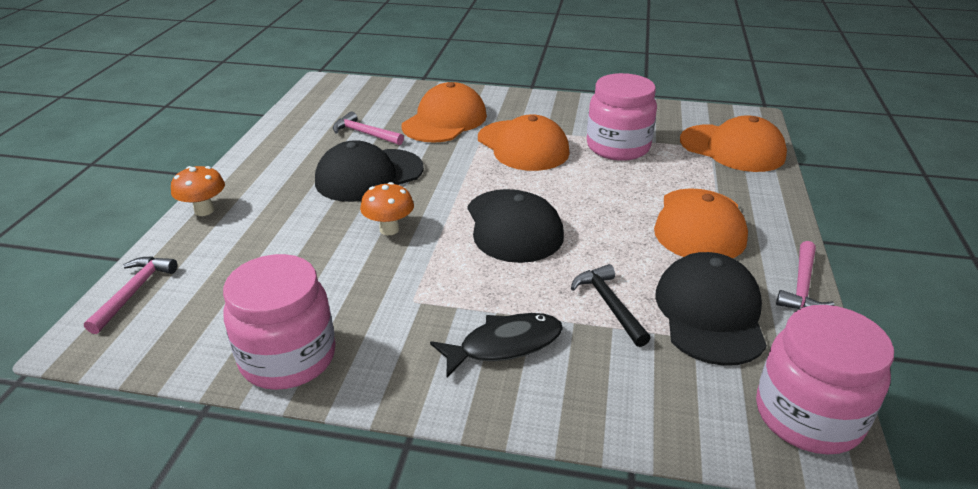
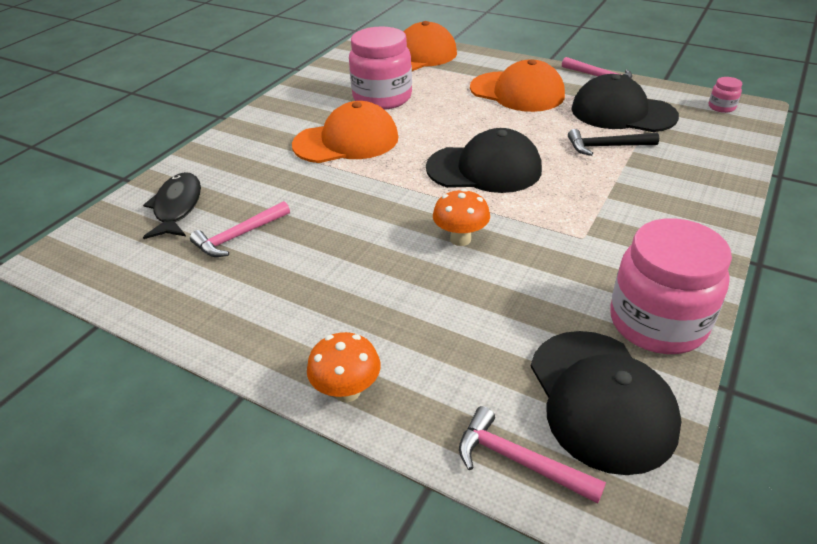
camera: 70 degrees left, 5 degrees up
black cap [315,140,424,202] -> black cap moved to [530,331,682,475]
orange cap [402,82,487,143] -> none
black fish [430,313,563,377] -> black fish moved to [143,172,201,239]
pink jar [756,305,894,455] -> pink jar [709,77,742,113], size x0.41

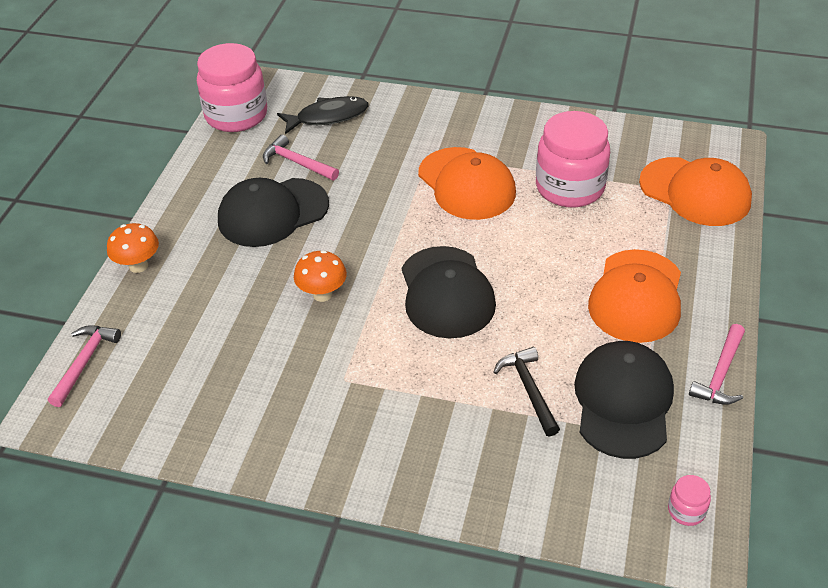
camera: 75 degrees right, 5 degrees up
black cap [530,331,682,475] -> black cap moved to [218,178,329,247]
pink jar [610,218,732,354] -> pink jar moved to [197,43,267,132]

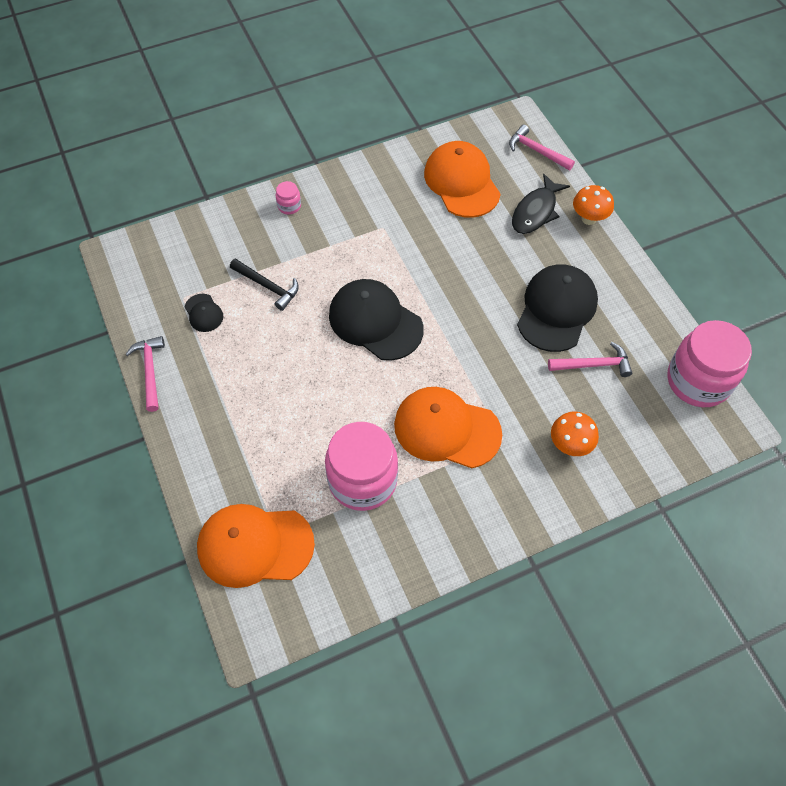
camera: 140 degrees right, 15 degrees up
pink hammer [48,325,121,407] -> pink hammer turned 150 degrees clockwise [509,125,575,170]
black fish [277,96,368,134] -> black fish moved to [512,174,570,234]
orange mushroom [294,250,347,302] -> orange mushroom moved to [551,412,599,456]
black cap [574,341,674,459] -> black cap [185,294,223,332], size x0.46
orange cap [588,249,681,343] -> orange cap moved to [424,141,501,218]
pink jar [668,475,711,526] -> pink jar moved to [276,181,301,215]

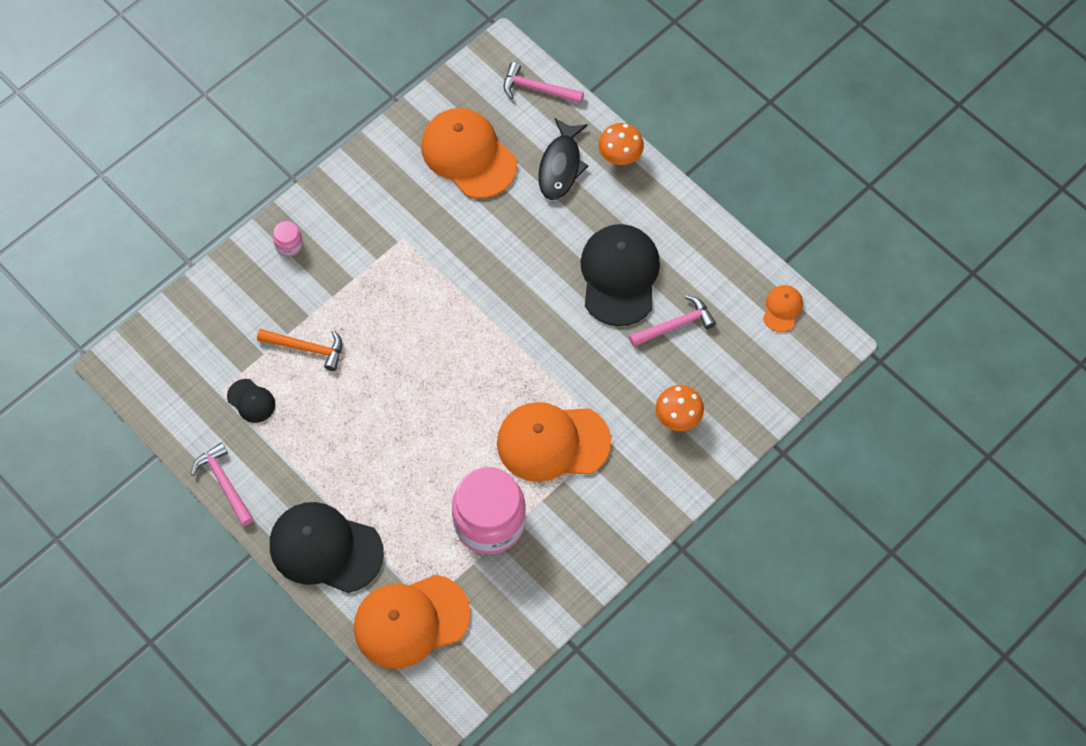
camera: 20 degrees left, 5 degrees up
black hammer [230,259,299,311] -> orange hammer [257,329,342,371]
black cap [329,279,423,361] -> black cap moved to [270,502,384,593]
pink jar [667,320,752,407] -> orange cap [763,285,803,332]

